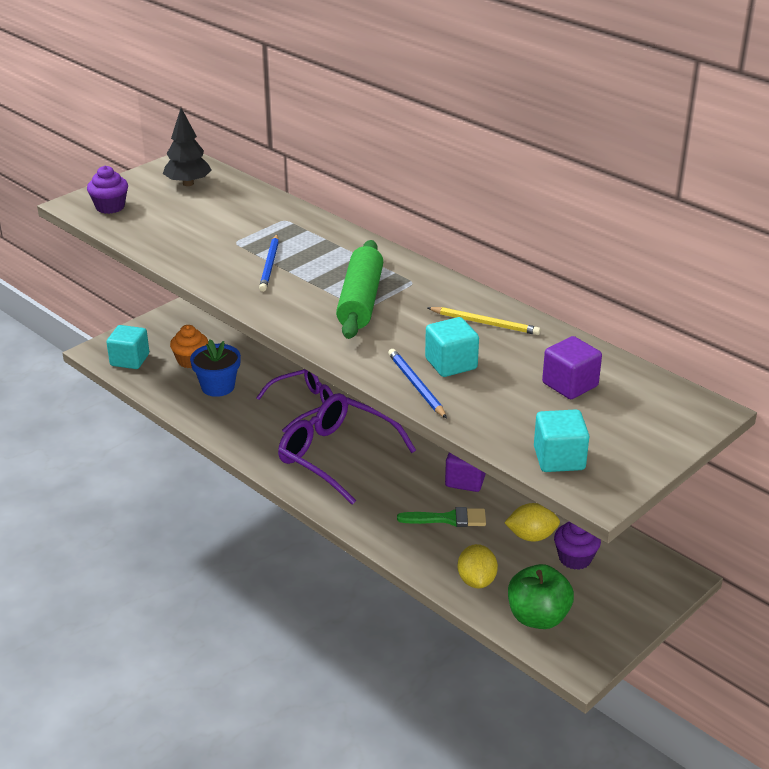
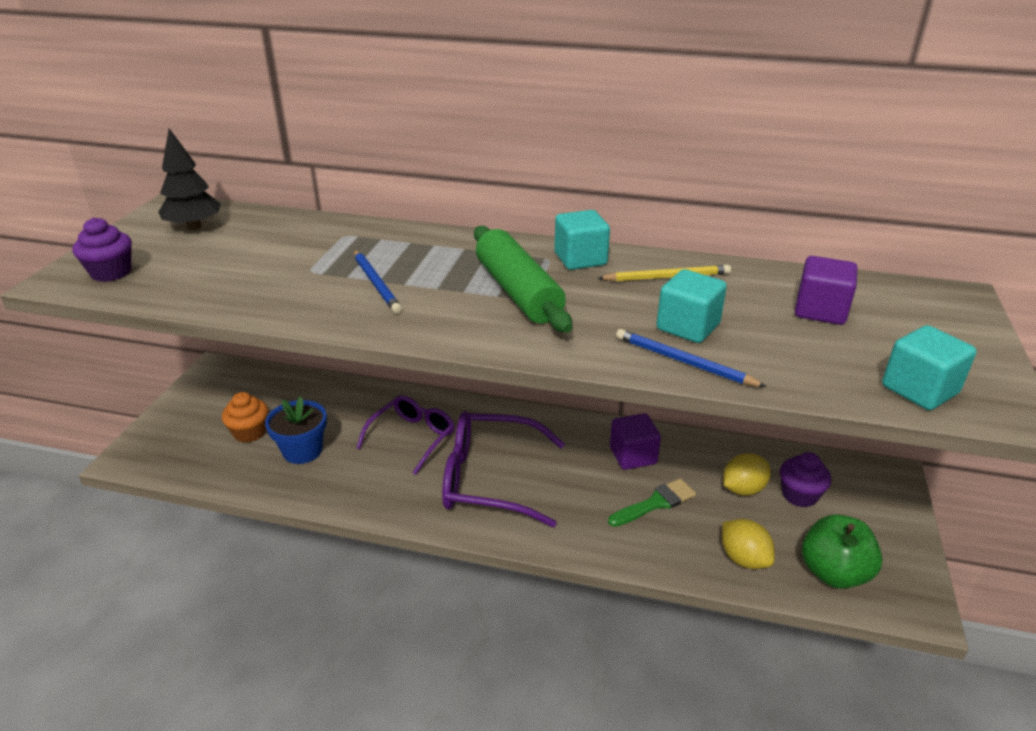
camera: 30 degrees left, 0 degrees up
turquoise cube [107,325,149,369] -> turquoise cube moved to [554,210,610,270]

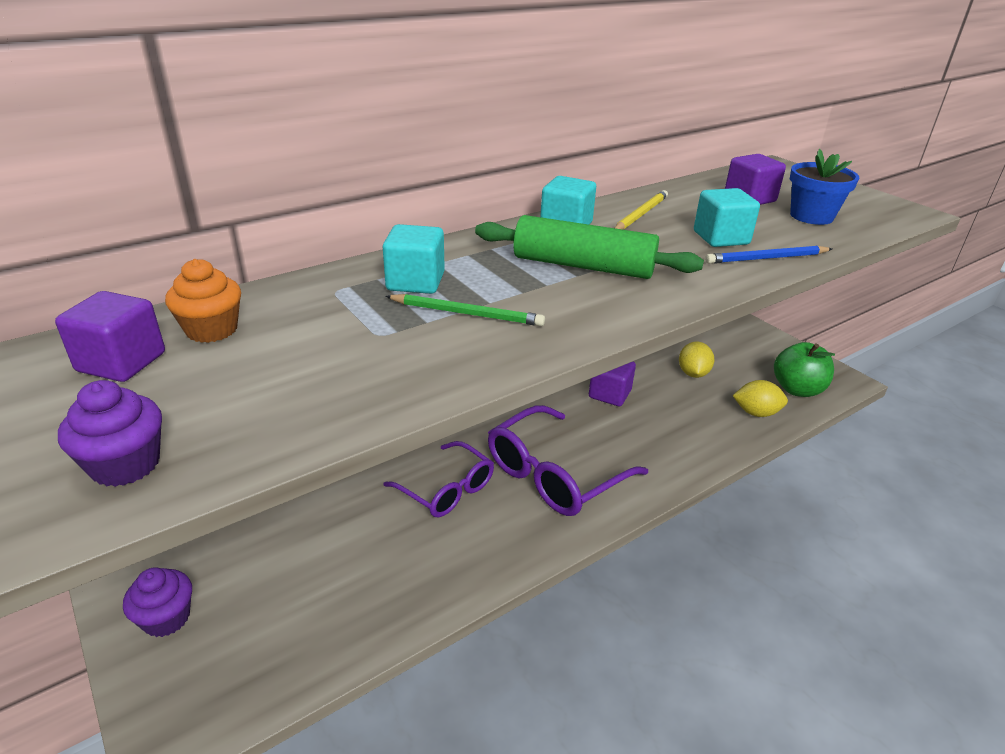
camera: 50 degrees left, 0 degrees up
black tree [158,129,221,230] -> purple cube [55,291,165,382]
orange cupcake [222,392,268,443] -> orange cupcake moved to [165,259,241,343]
blue flower pot [265,397,327,464] -> blue flower pot moved to [790,149,859,225]
blue pencil [354,250,402,313] -> green pencil [385,294,545,326]
purple glasses [356,395,455,475] -> purple glasses turned 150 degrees clockwise [384,441,494,518]
green brush [608,479,696,527] -> none
purple cupcake [780,452,831,508] -> purple cupcake moved to [123,567,192,637]
turquoise cube [882,325,977,410] -> turquoise cube moved to [383,224,445,294]

